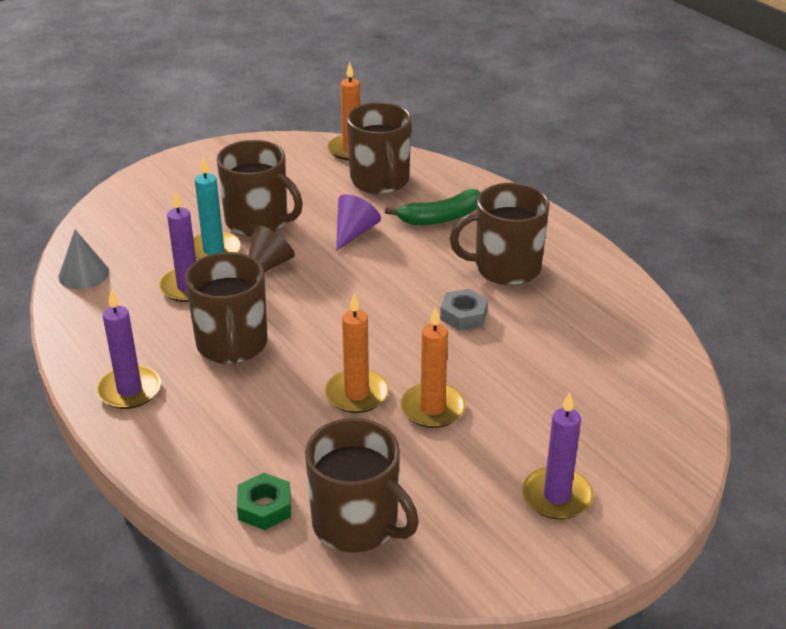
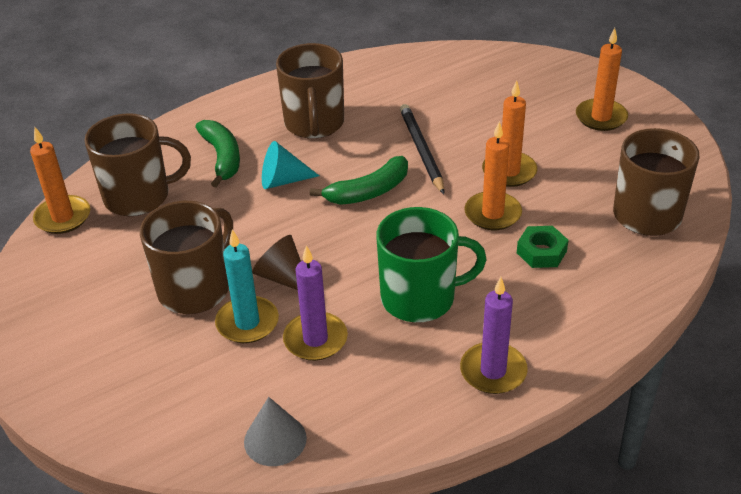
camera: 85 degrees left, 5 degrees up
brown mug [185,252,268,364] -> green mug [376,207,487,322]
green nut [237,473,291,530] -> green nut moved to [517,226,568,268]
purple cone [336,194,381,251] -> none
grey nut [440,289,488,330] -> none
purple candle [522,392,593,519] -> orange candle [576,28,628,131]
none -> turquoise cone [262,141,319,189]
none -> green banana [310,156,408,205]
none -> black pencil [400,104,444,194]

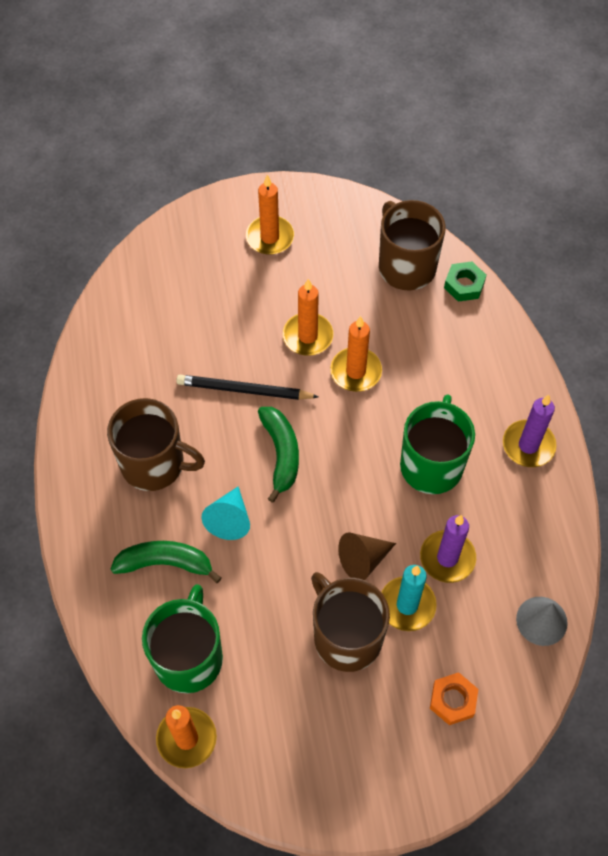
camera: 70 degrees left, 20 degrees up
brown mug [84,113,191,216] -> green mug [142,584,223,693]
green nut [517,226,568,268] -> green nut moved to [444,261,486,302]
none -> orange nut [430,672,478,725]

